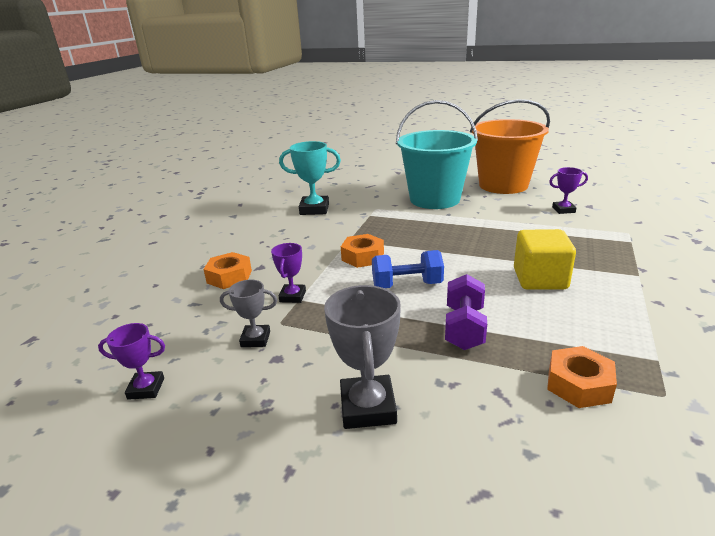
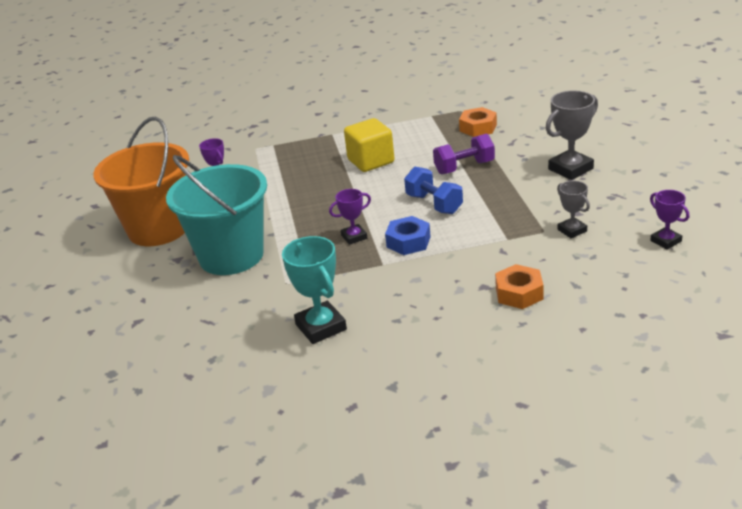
camera: 120 degrees left, 5 degrees up
purple trophy [271,243,306,303] -> purple trophy moved to [329,189,371,245]
orange nut [341,234,384,268] -> blue nut [385,216,430,255]

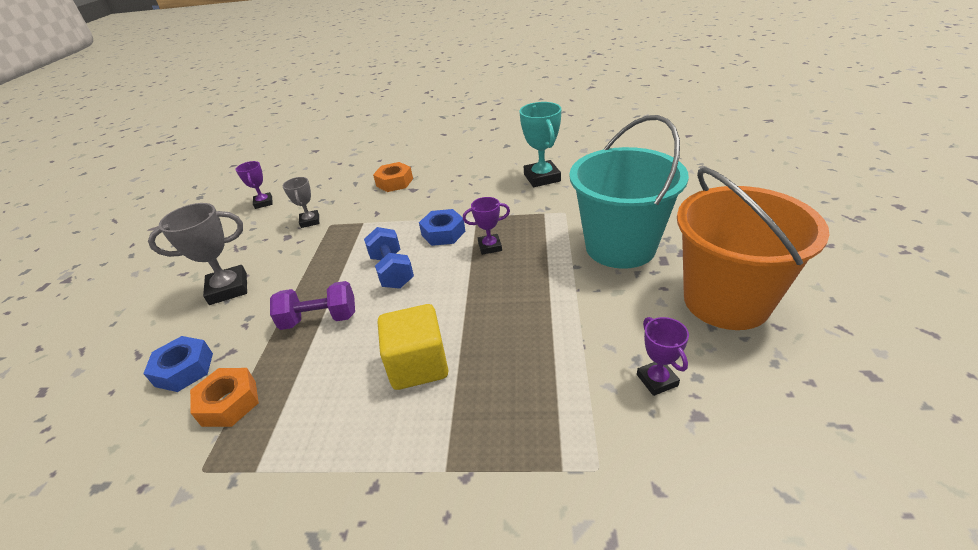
camera: 165 degrees left, 5 degrees up
none -> blue nut [143,336,213,392]

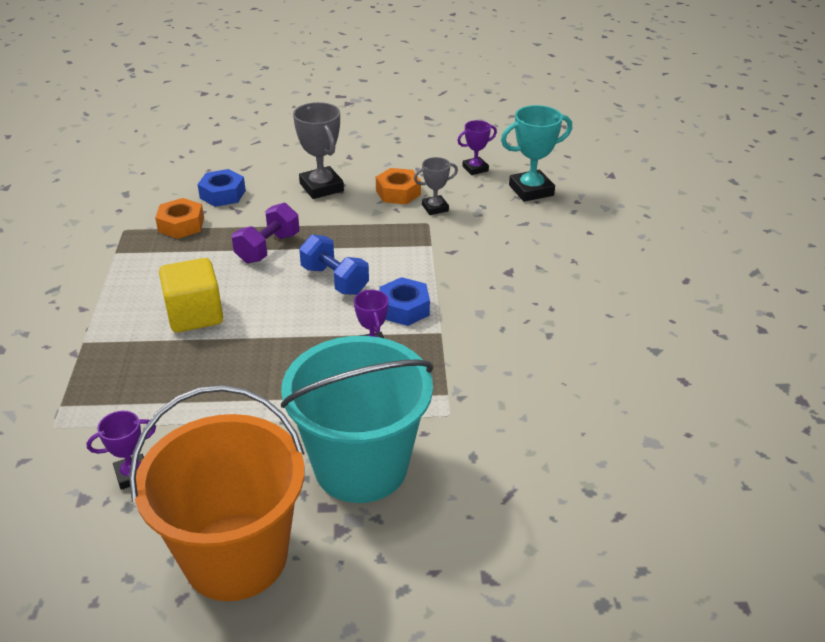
camera: 80 degrees right, 0 degrees up
purple dumbbell [270,281,355,330] -> purple dumbbell turned 45 degrees clockwise [232,203,299,264]
blue dumbbell [364,227,414,289] -> blue dumbbell turned 75 degrees clockwise [299,234,369,295]
orange nut [373,162,413,192] -> orange nut moved to [376,168,421,204]
turquoise trophy [520,102,561,187] -> turquoise trophy moved to [501,105,572,202]

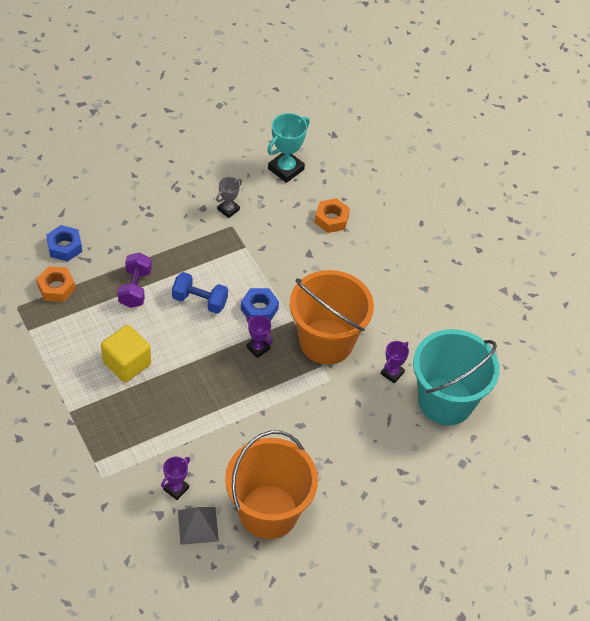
camera: 30 degrees left, 15 degrees up
turquoise bucket [281,336,433,503] -> turquoise bucket moved to [413,329,500,425]
grey trophy [293,102,344,199] -> none
orange nut [376,168,421,204] -> orange nut moved to [315,198,350,233]
purple trophy [457,120,497,175] -> purple trophy moved to [381,341,409,383]
none -> grey pyramid [178,507,219,545]
none -> orange bucket [290,270,374,364]

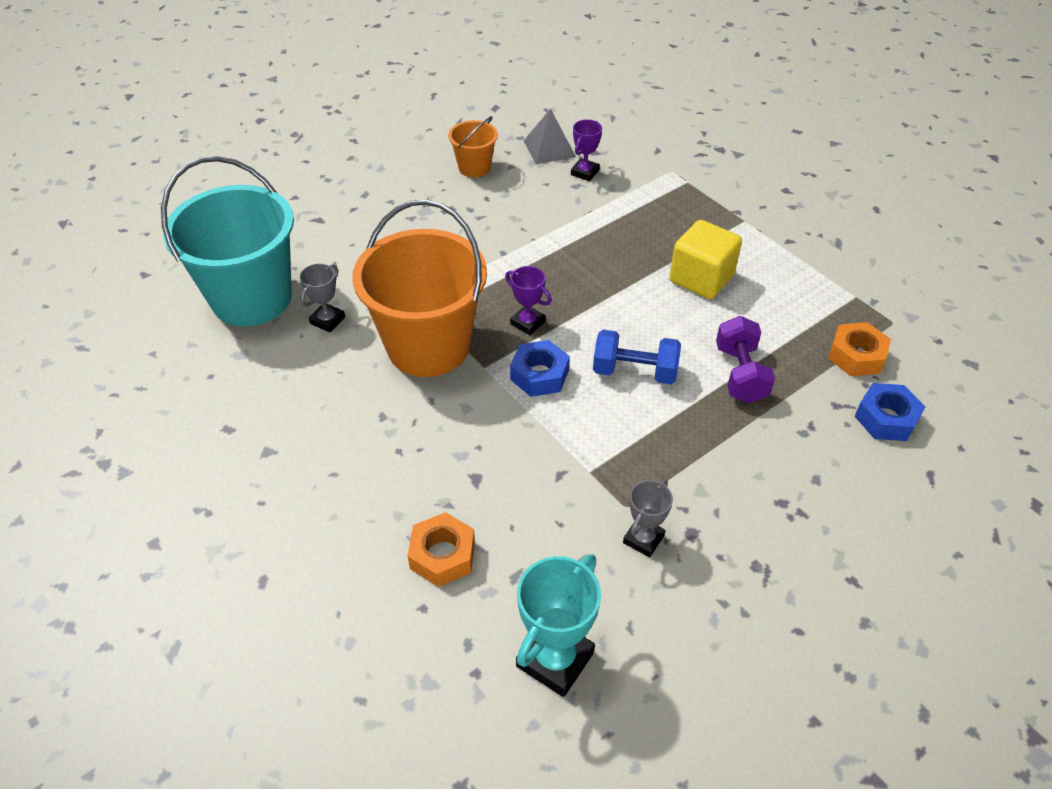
camera: 175 degrees right, 5 degrees down
orange bucket [225,430,318,539] -> orange bucket [448,116,498,177], size x0.47
purple trophy [381,341,409,383] -> grey trophy [300,264,345,332]

